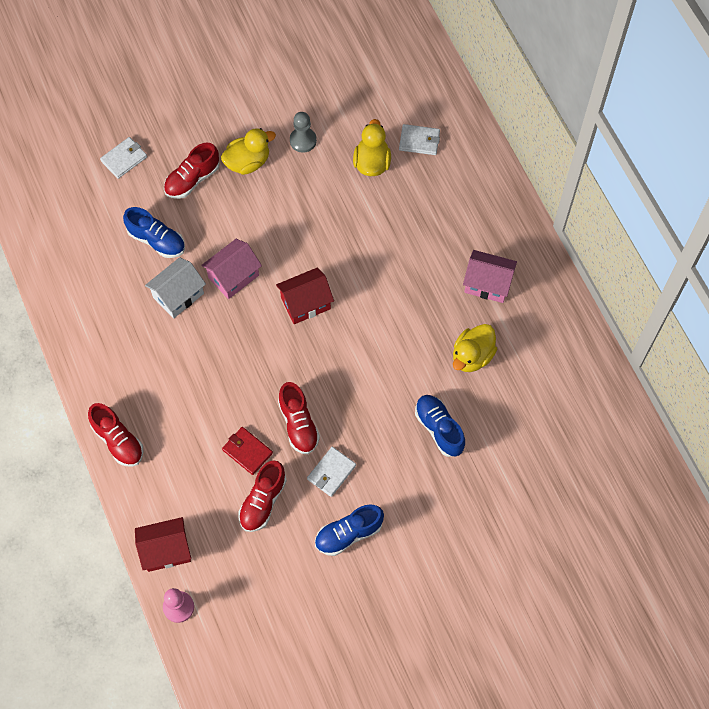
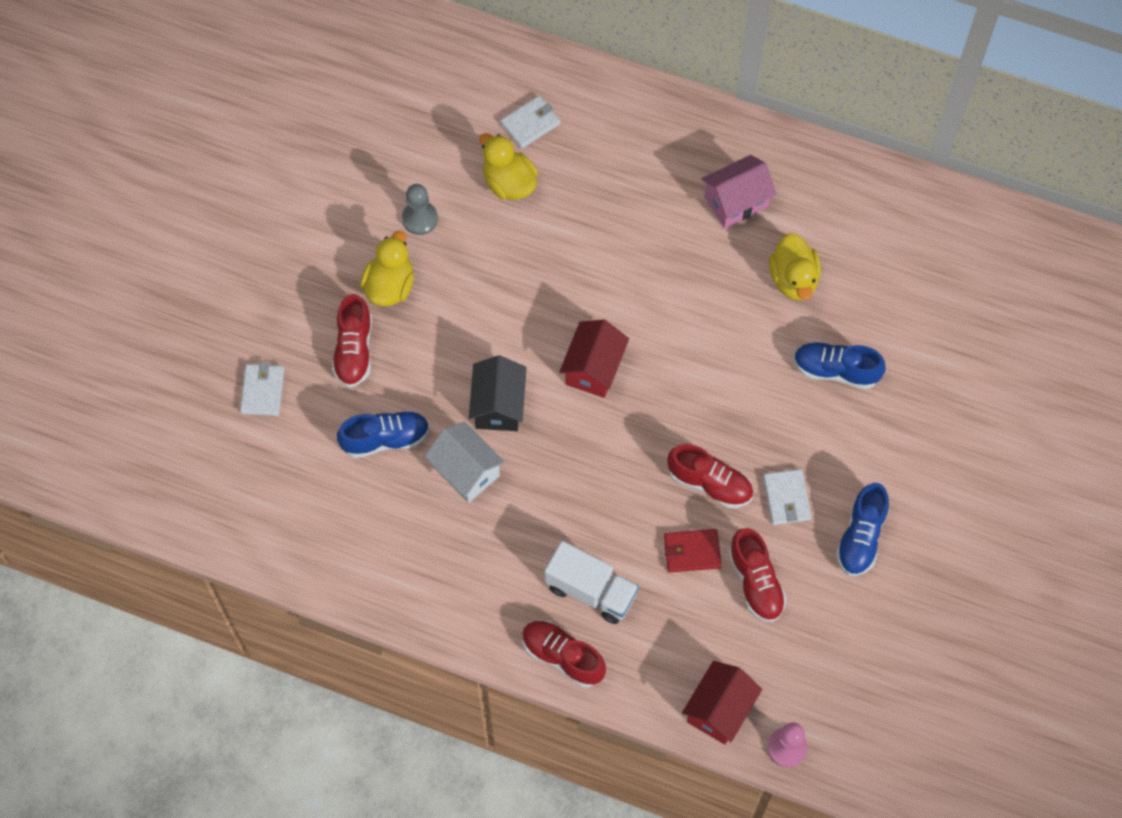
camera: 45 degrees left, 0 degrees up
red shoe [88,403,144,467] -> red shoe turned 150 degrees counterclockwise [522,620,606,687]
white house [145,257,206,319] -> white house turned 45 degrees counterclockwise [425,422,505,503]
pink house [201,239,262,299] -> black house [469,355,527,431]
none -> white truck [544,541,639,624]

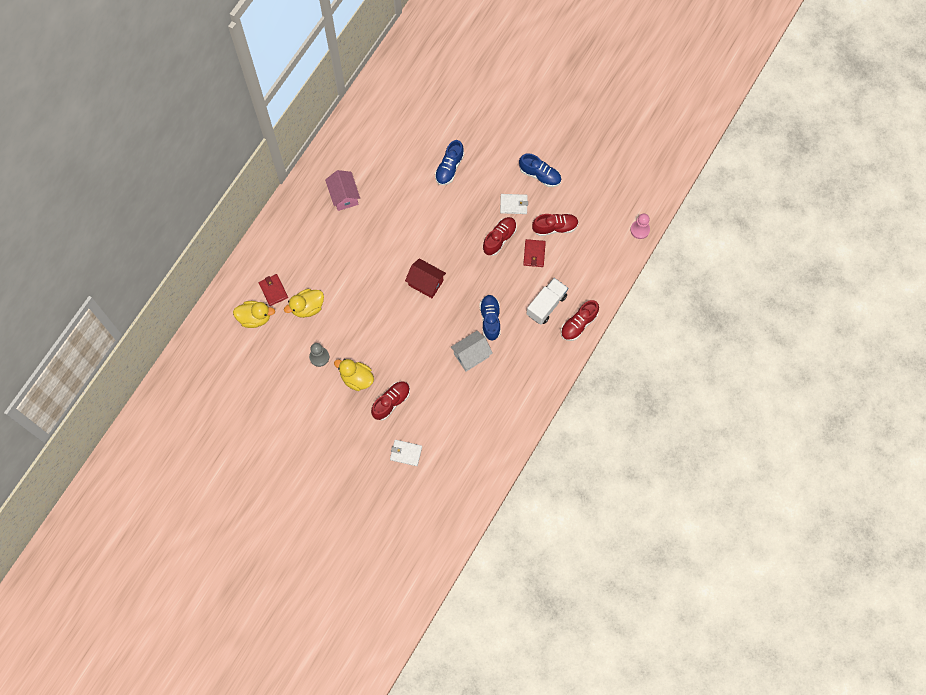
camera: 80 degrees left, 5 degrees up
red shoe [332,294,372,388] -> red shoe turned 60 degrees counterclockwise [371,381,410,421]
blue shoe [337,410,430,458] -> blue shoe moved to [479,295,501,341]
black house [469,355,527,431] -> none
white wallet [500,96,560,149] -> red wallet [259,274,288,306]
red house [682,661,762,745] -> none
yellow duck [769,233,821,300] -> yellow duck moved to [233,301,275,328]

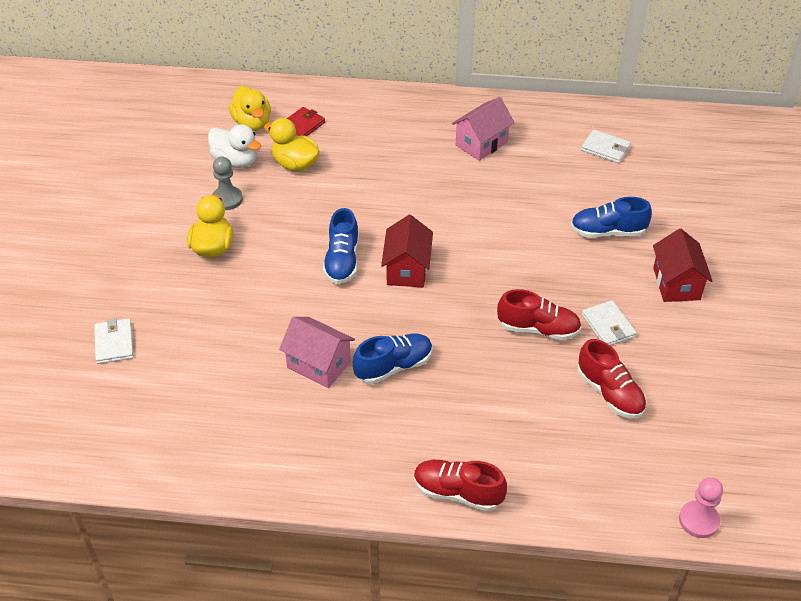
camera: 65 degrees right, 25 degrees down
red shoe [371,381,410,421] -> none
white house [451,331,493,372] -> pink house [279,317,355,388]
blue shoe [519,153,561,187] -> blue shoe moved to [323,208,359,284]
red wallet [523,239,546,267] -> none
white truck [526,278,568,325] -> none
none -> white duck [208,124,261,168]
none -> white wallet [581,130,631,163]
none -> red house [653,229,712,302]

